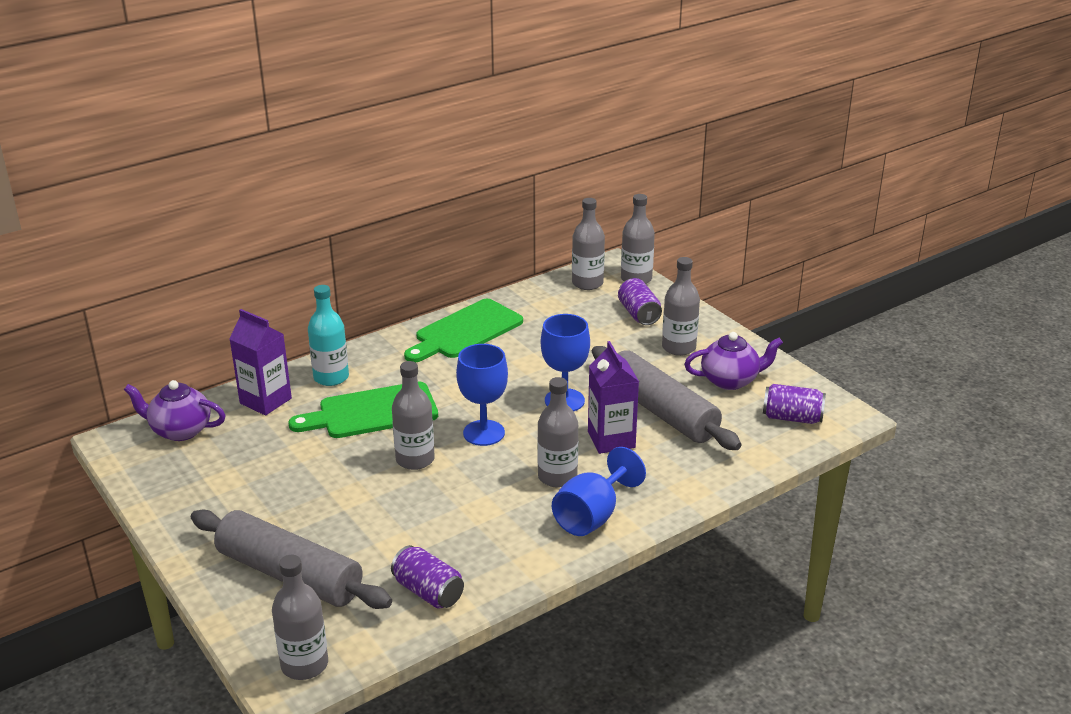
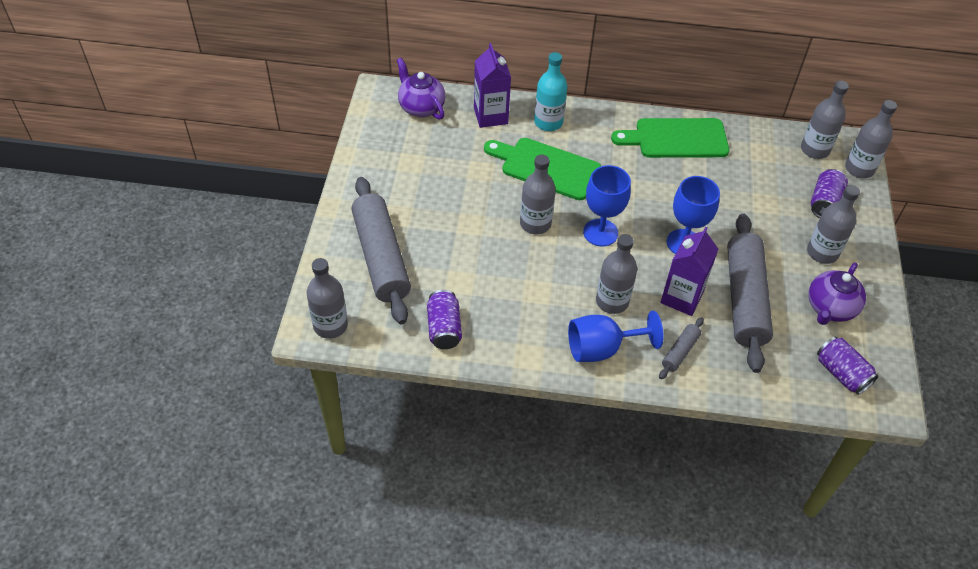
camera: 40 degrees right, 20 degrees up
purple teapot [684,332,783,390] -> purple teapot turned 90 degrees clockwise [808,263,866,325]
none -> grey rolling pin [659,317,704,379]

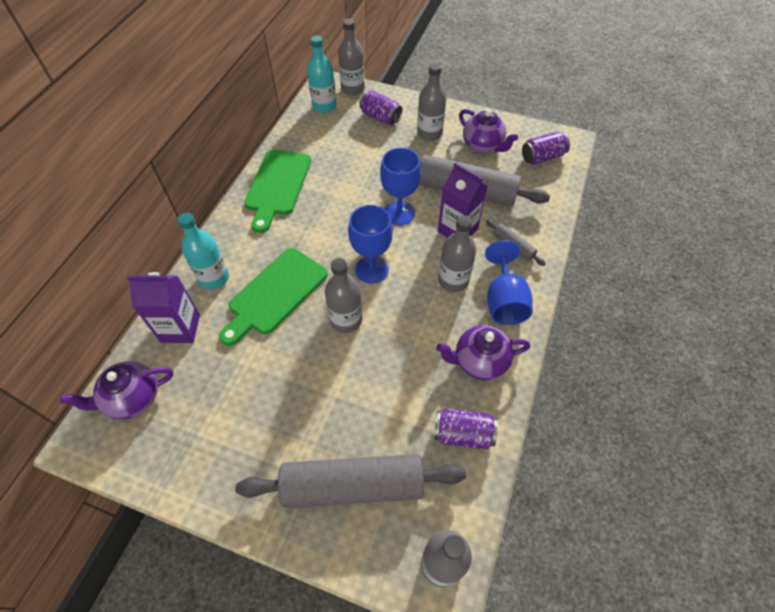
camera: 75 degrees left, 5 degrees up
grey bottle [801,81,849,159] -> turquoise bottle [307,36,336,113]
none -> purple teapot [436,325,530,380]

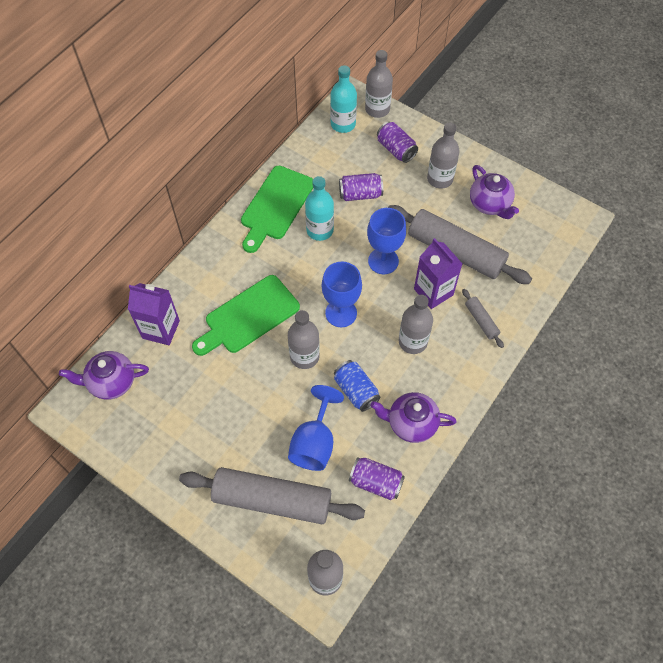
camera: 15 degrees right, 5 degrees up
turquoise bottle [178,213,229,290] -> turquoise bottle moved to [305,176,334,241]
blue goblet [485,240,533,325] -> blue goblet moved to [288,385,344,471]
purple can [522,132,570,165] -> purple can moved to [339,173,383,201]
none -> blue can [334,360,380,412]

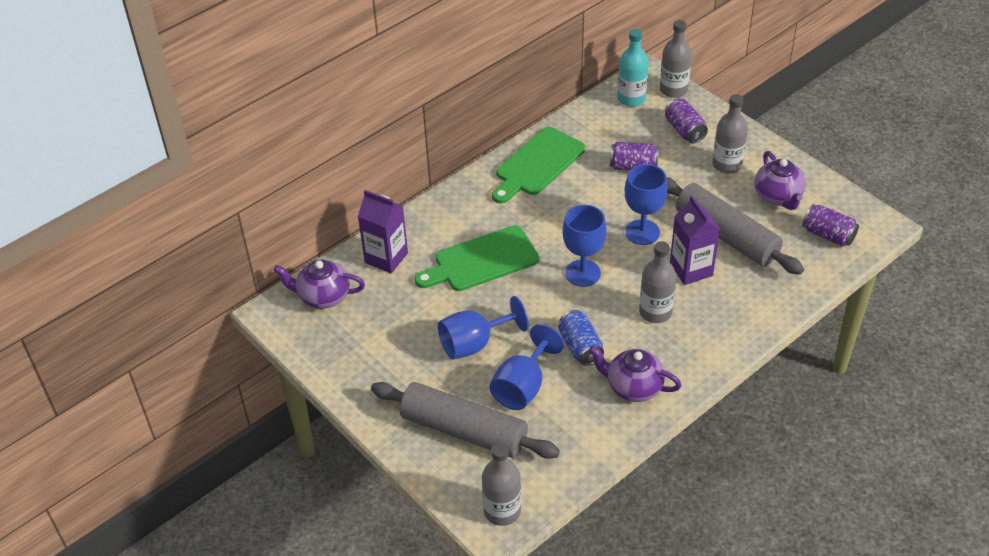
camera: 15 degrees right, 15 degrees down
grey bottle [288,310,320,369] -> none
turquoise bottle [305,176,334,241] -> none
purple can [349,457,405,500] -> purple can moved to [802,204,859,247]
grey rolling pin [462,289,504,348] -> none
none -> blue goblet [438,296,529,359]

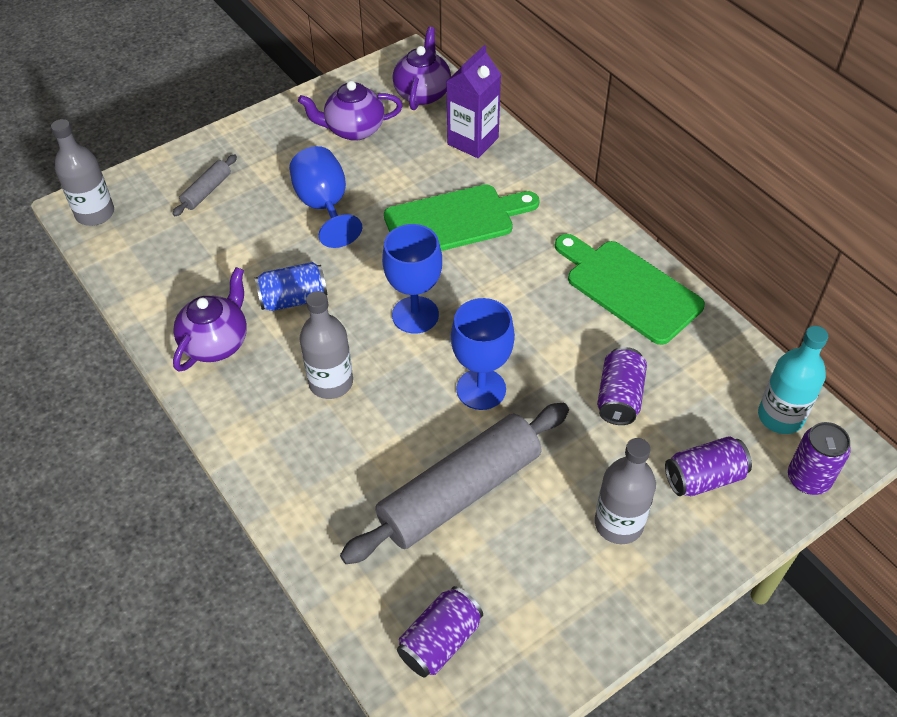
camera: 95 degrees right, 5 degrees up
grey rolling pin [371,382,560,459] -> grey rolling pin [173,154,237,216], size x0.44
green cutting board [415,225,540,291] -> green cutting board turned 90 degrees clockwise [384,184,540,251]
blue goblet [490,324,564,410] -> none
grey bottle [660,20,692,98] -> purple can [788,422,851,495]
purple carton [670,196,720,285] -> none
purple teapot [754,151,806,210] -> purple teapot moved to [298,81,403,141]

